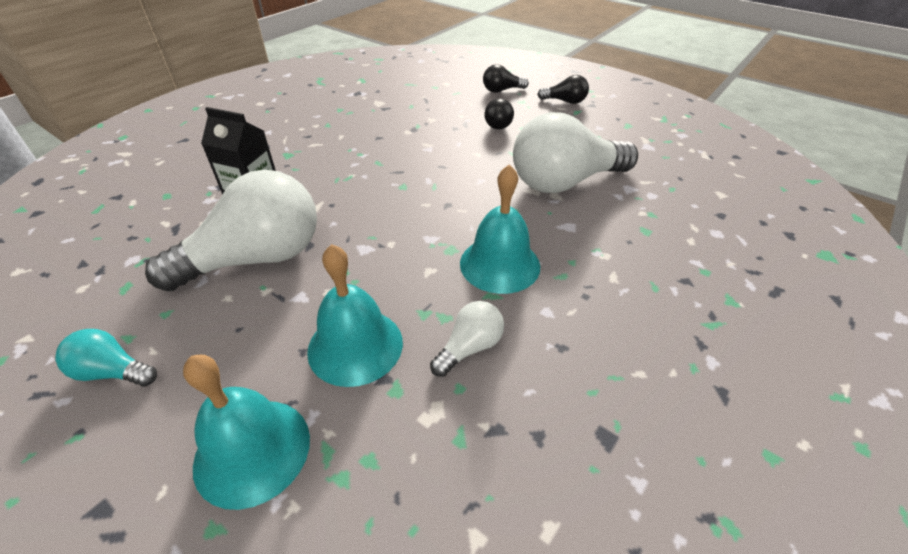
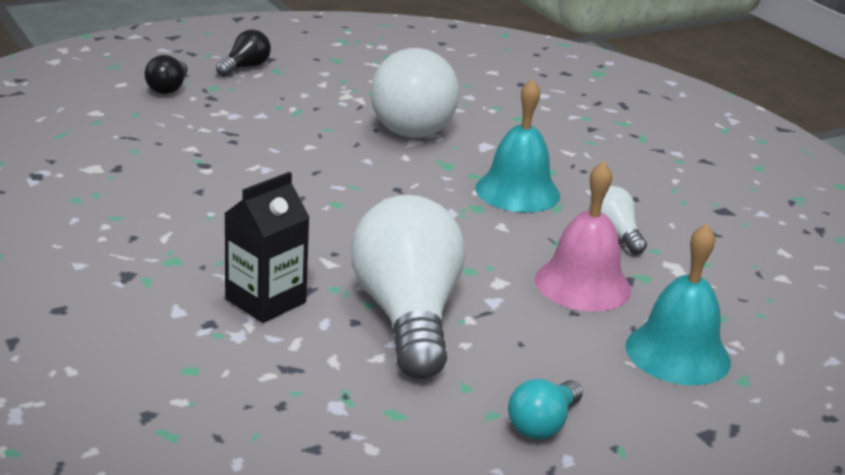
camera: 70 degrees left, 15 degrees down
turquoise bell [307,244,403,387] -> pink bell [535,161,632,312]
black light bulb [485,98,514,129] -> none

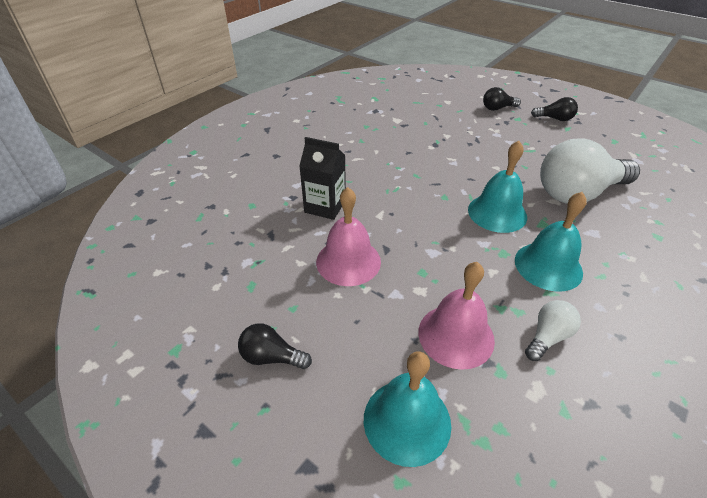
camera: 70 degrees right, 15 degrees up
white light bulb [351,195,465,379] -> pink bell [316,187,381,286]
turquoise light bulb [508,379,583,439] -> black light bulb [238,323,312,369]
none -> turquoise bell [468,141,527,233]

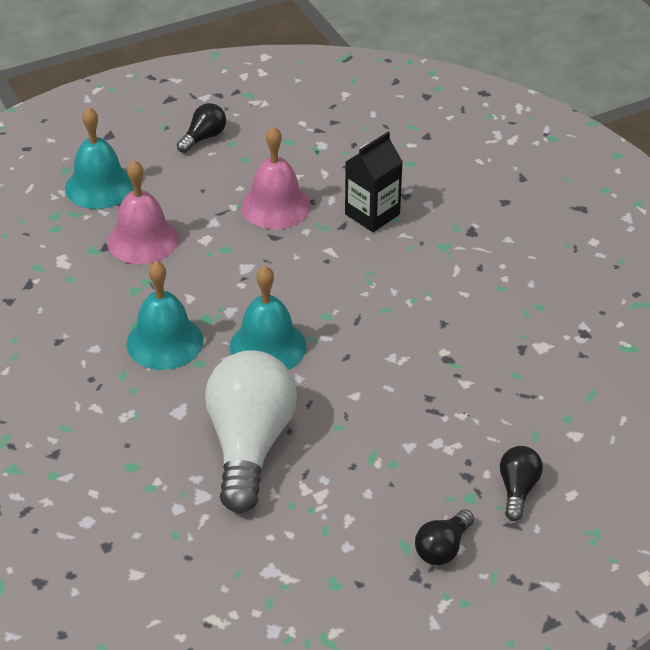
camera: 115 degrees right, 0 degrees up
white light bulb [525,300,581,361] -> none

